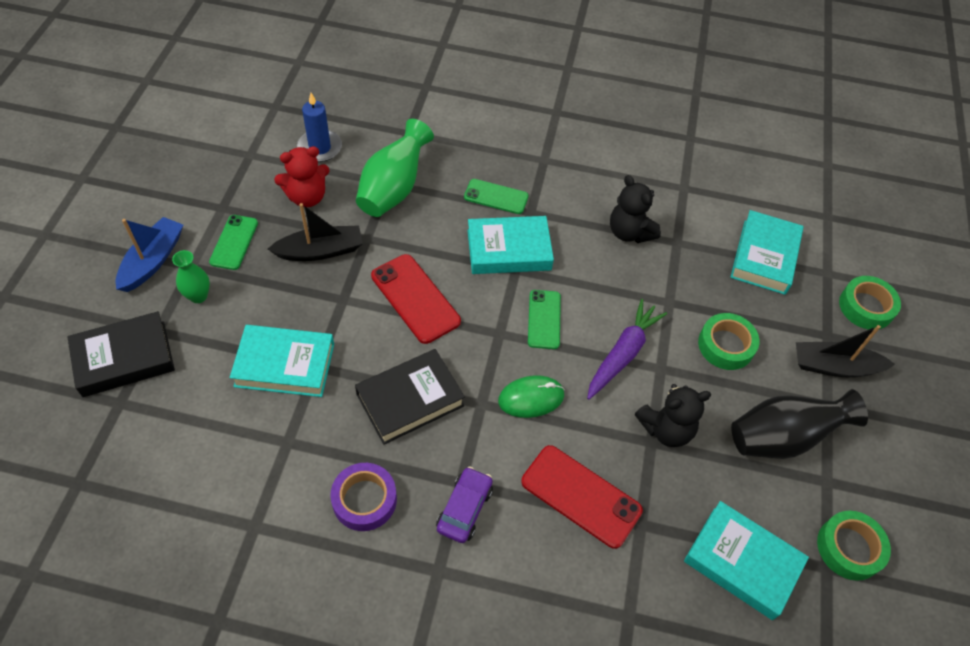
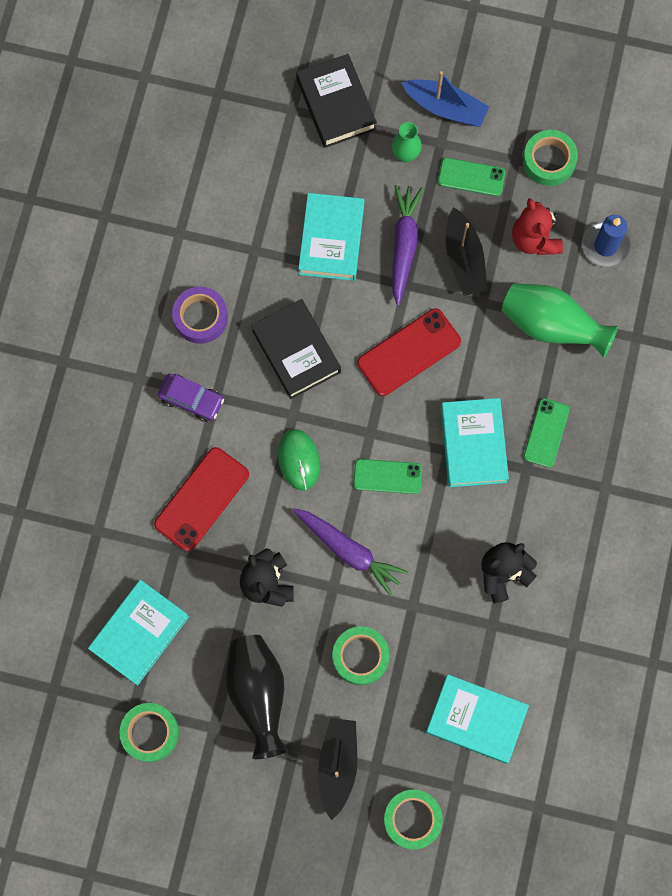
camera: 95 degrees right, 20 degrees up
none -> purple carrot [392,185,423,306]
none -> green tape [523,130,578,186]

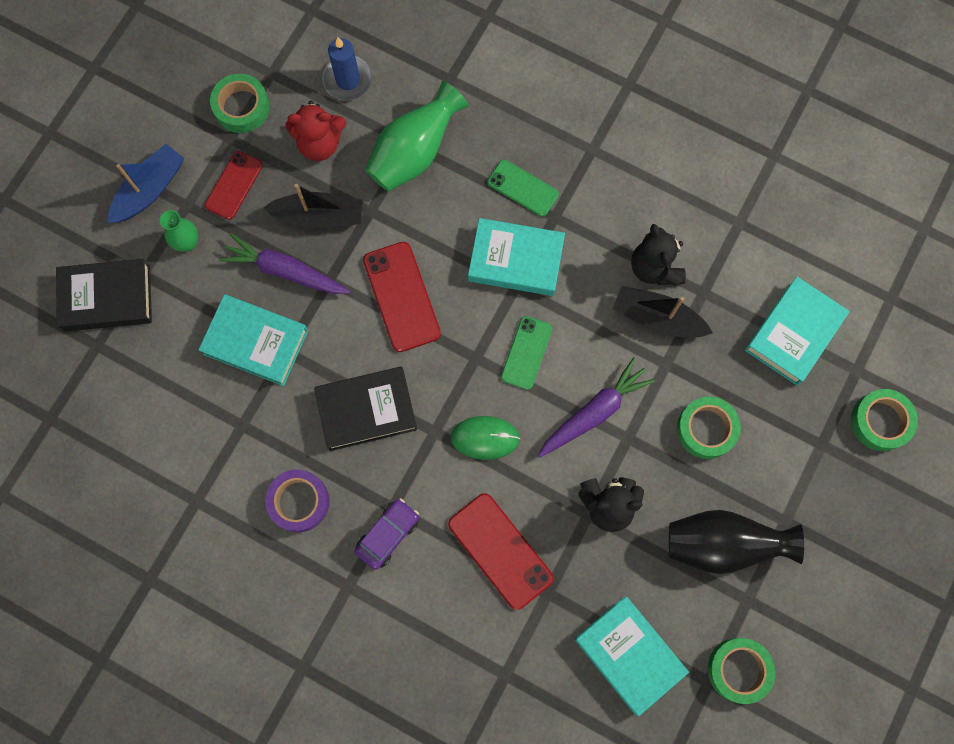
camera: 75 degrees left, 0 degrees up
black boat [318,718,357,821] -> black boat moved to [613,286,713,337]
green phone [438,158,505,196] -> red phone [205,151,263,220]

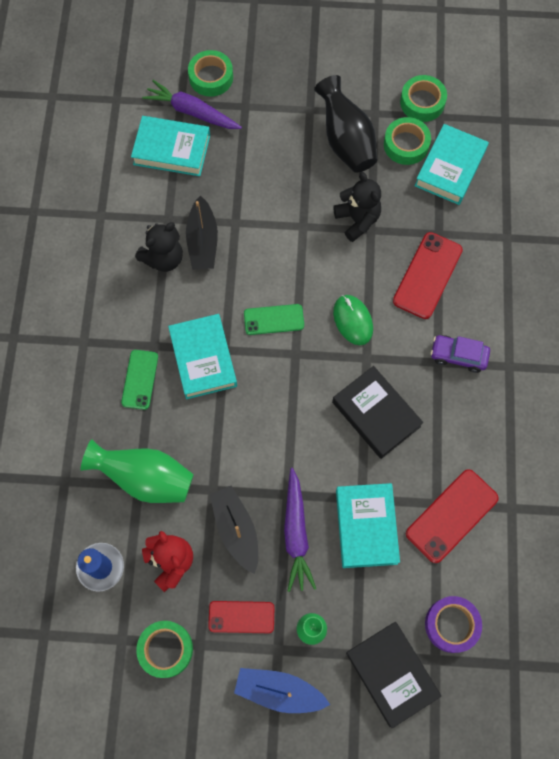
camera: 115 degrees left, 5 degrees down
purple tape [265,469,329,532] -> purple tape moved to [425,596,482,653]
red phone [363,242,441,352] -> red phone moved to [406,469,499,563]
purple carrot [538,357,655,458] -> purple carrot moved to [142,80,242,129]
green tape [677,397,741,459] -> green tape moved to [384,117,431,165]

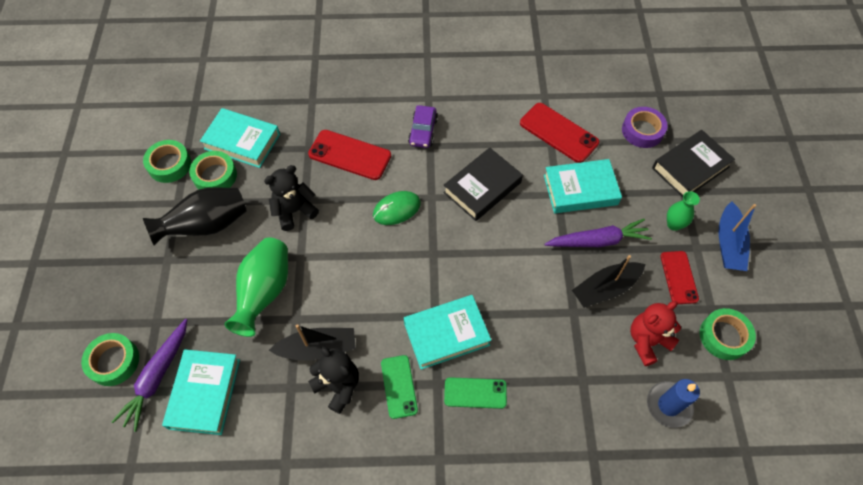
camera: 95 degrees left, 10 degrees down
green vase [80,439,194,503] -> green vase moved to [224,237,288,337]
green phone [244,304,304,335] -> green phone moved to [381,355,418,419]

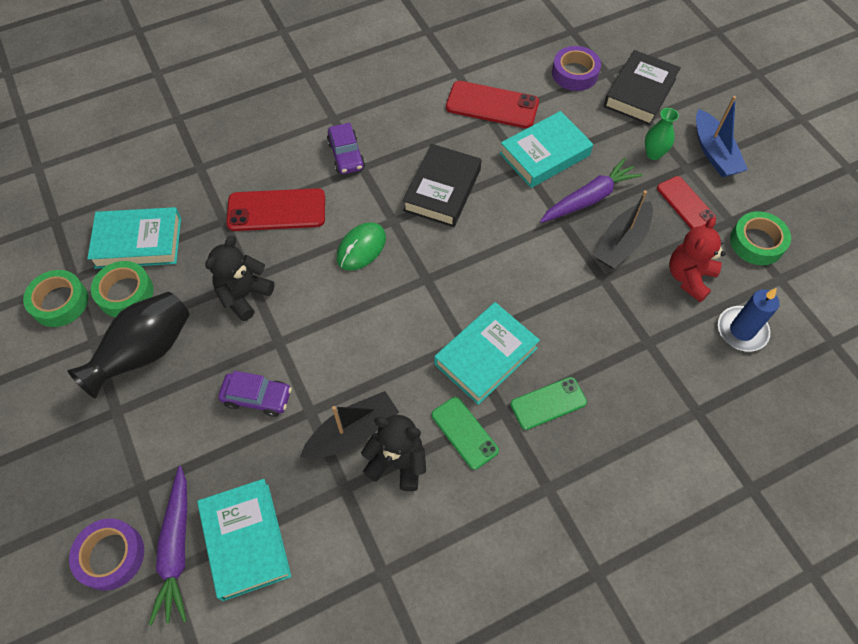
camera: 25 degrees left, 0 degrees up
green tape [81,333,139,386] -> purple tape [69,518,144,591]
green vase [224,237,288,337] -> purple car [218,371,292,417]

